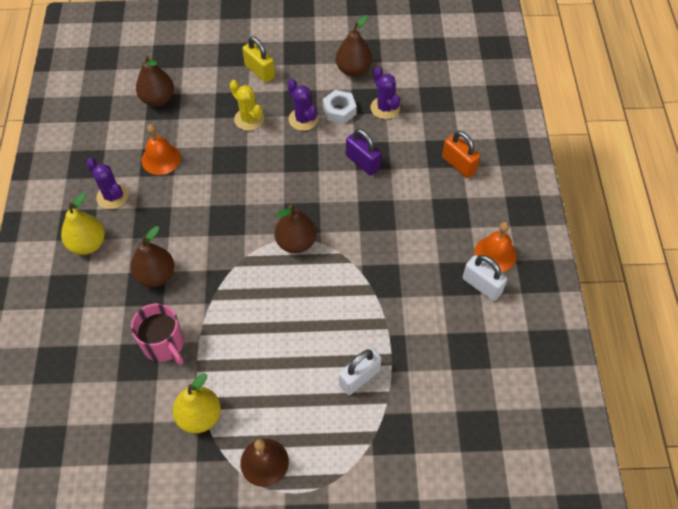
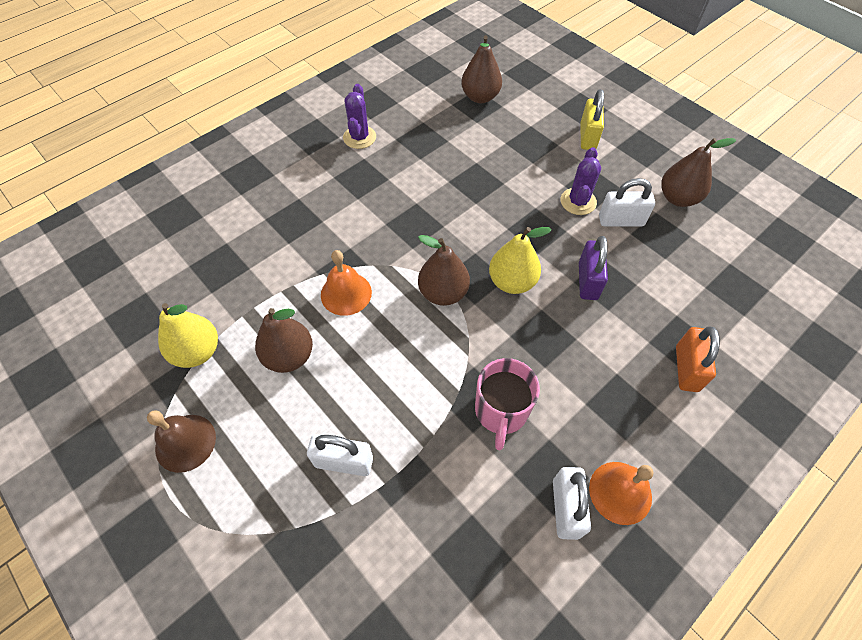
camera: 50 degrees right, 0 degrees up
yellow pear [61,193,105,255] -> yellow pear moved to [489,227,552,294]
brown pear [130,226,174,287] -> brown pear moved to [255,308,313,373]
pink mug [131,303,184,365] -> pink mug moved to [475,358,540,450]
orange bell [142,124,181,175] -> orange bell moved to [321,250,372,316]
yellow cactus [230,80,264,131] -> none
white nut [323,90,357,124] -> white padlock [599,178,655,227]
purple cactus [370,67,401,119] -> none

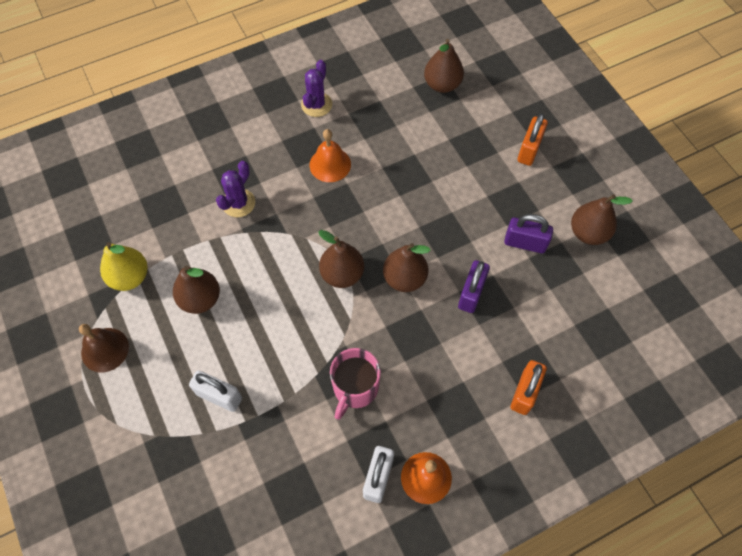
camera: 15 degrees right, 5 degrees up
orange bell [321,250,372,316] -> orange bell moved to [310,129,351,182]
yellow pear [489,227,552,294] -> brown pear [383,243,431,292]
purple cactus [561,147,601,215] -> purple cactus moved to [216,161,255,217]
yellow padlock [581,89,604,150] -> orange padlock [518,113,548,166]
white padlock [599,178,655,227] -> purple padlock [504,214,553,254]

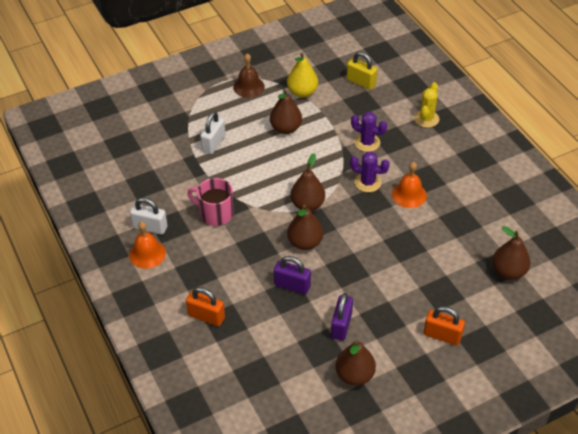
camera: 90 degrees right, 15 degrees down
purple cactus [301,60,332,117] -> purple cactus moved to [350,152,390,192]
none -> yellow padlock [347,52,377,90]
none -> yellow cactus [414,82,440,128]

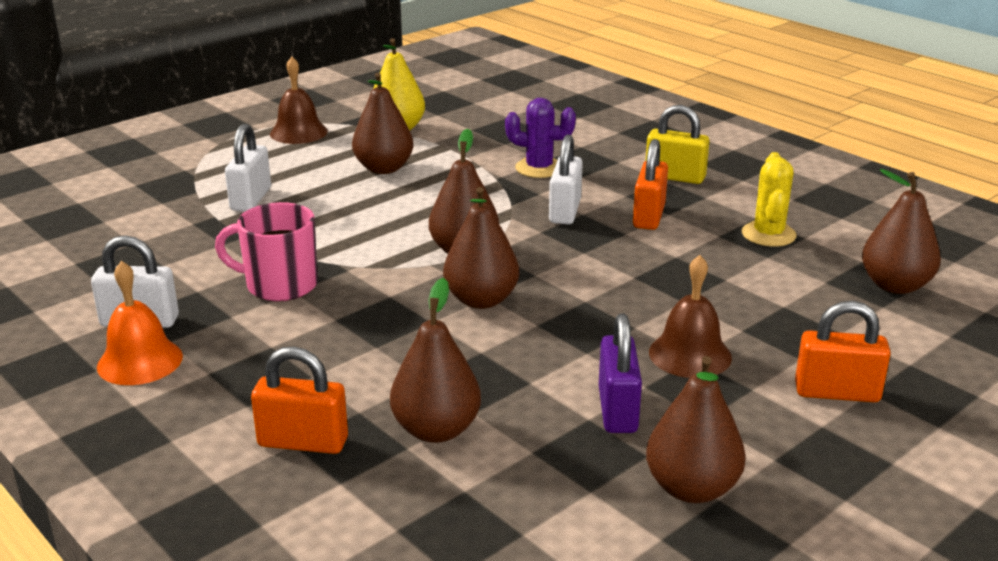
camera: 15 degrees left, 20 degrees down
purple padlock [274,256,311,294] -> none
yellow padlock [347,52,377,90] -> yellow padlock moved to [646,105,710,184]
purple cactus [350,152,390,192] -> white padlock [549,134,583,224]
orange bell [392,162,427,208] -> orange padlock [633,139,668,230]
yellow cactus [414,82,440,128] -> yellow cactus moved to [742,152,797,247]
none -> brown pear [390,278,481,443]
none -> brown bell [649,255,732,378]

